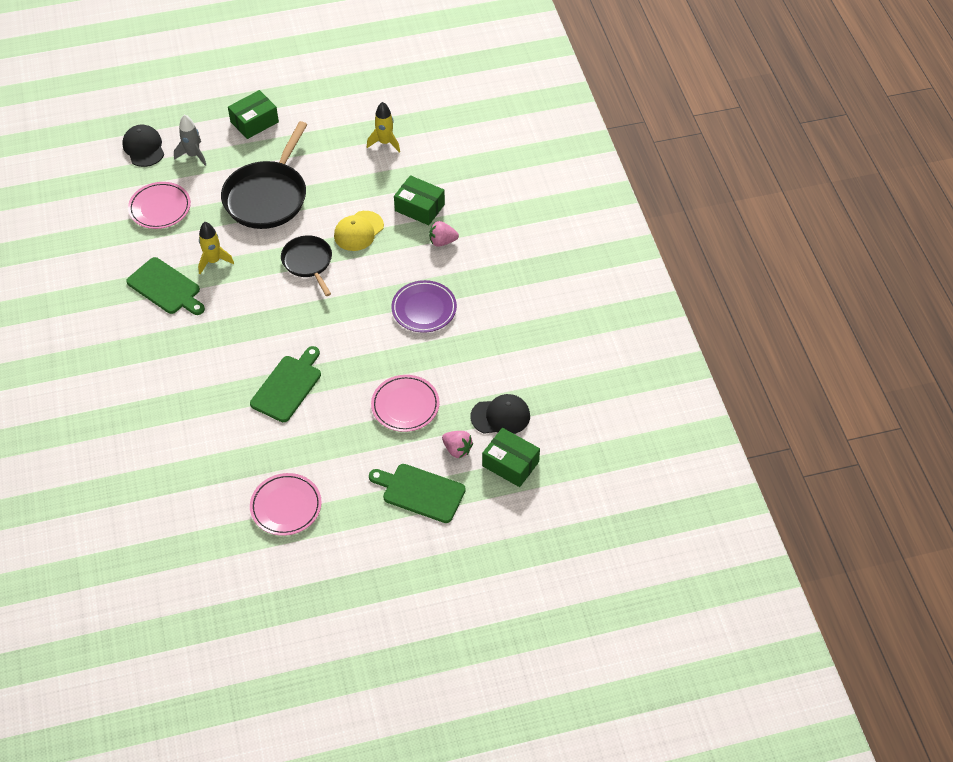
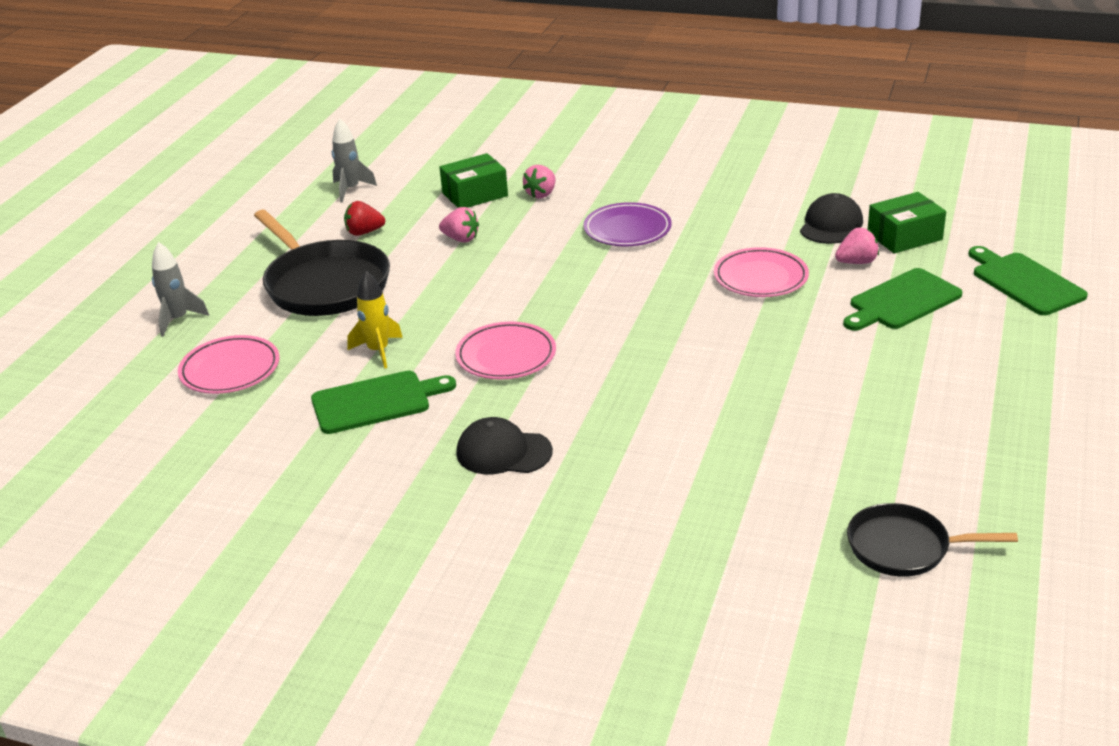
camera: 55 degrees left, 20 degrees down
black cap [122,125,164,167] -> black cap moved to [457,417,553,474]
green box [228,90,279,139] -> none
green cutting board [250,346,321,422] -> green cutting board moved to [968,246,1088,315]
pink plate [250,473,322,536] -> pink plate moved to [455,322,556,380]
black pan [281,235,332,296] -> black pan moved to [847,503,1018,577]
yellow cap [334,211,384,251] -> pink strawberry [439,207,479,242]
yellow rocket [367,102,400,152] -> grey rocket [332,119,377,203]
none -> red strawberry [344,201,386,236]

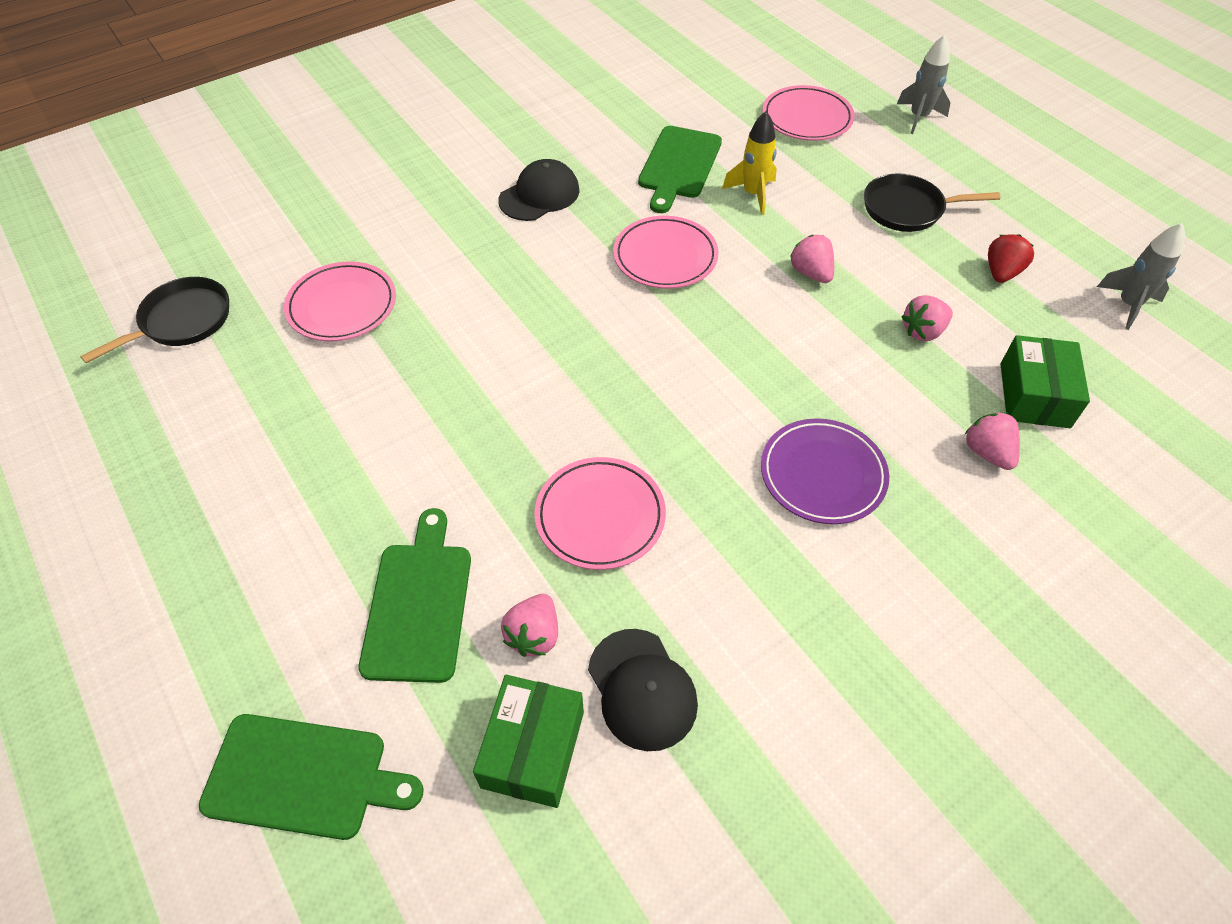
camera: 125 degrees right, 20 degrees up
black pan [254,210,390,316] -> black pan [864,173,1001,232], size x0.59
none -> pink plate [284,261,396,341]
none -> pink strawberry [790,235,834,283]

